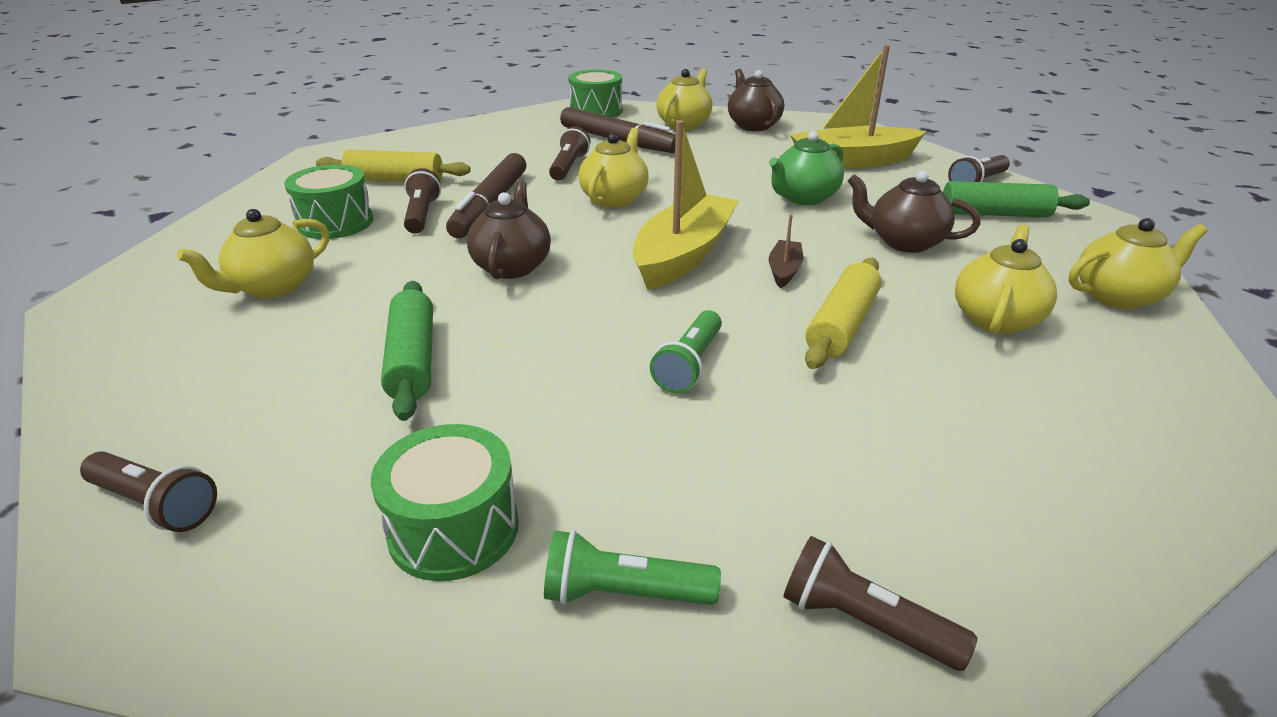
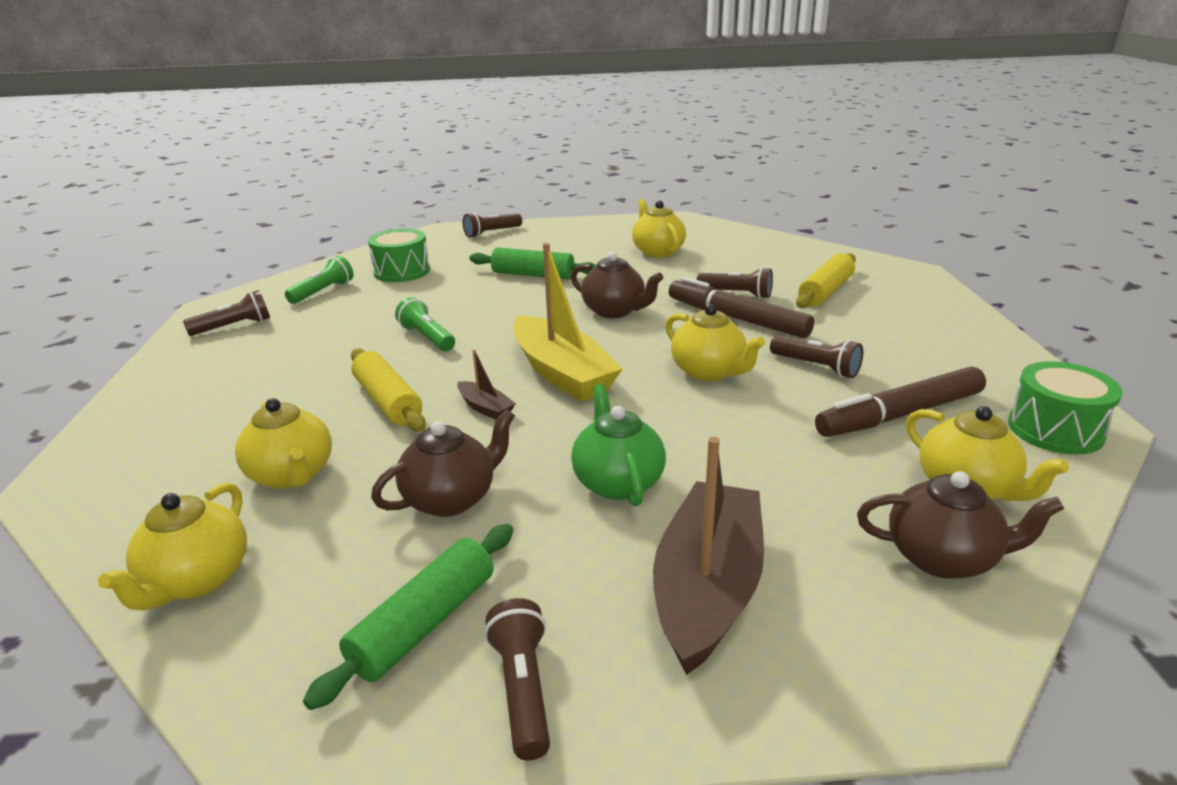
camera: 120 degrees right, 5 degrees down
green drum [284,164,373,239] -> none
yellow boat [790,45,927,169] -> brown boat [653,437,764,675]

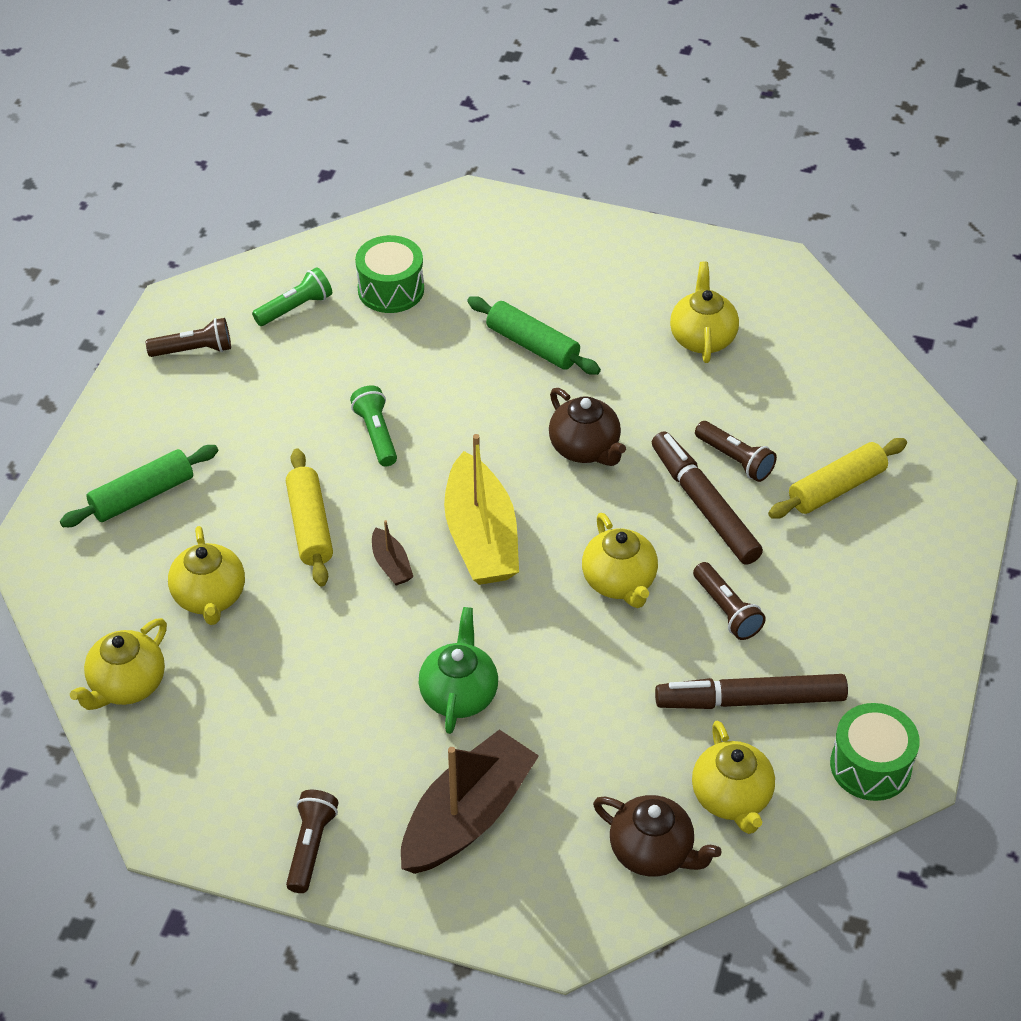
camera: 20 degrees right, 20 degrees up
green rolling pin [303,524,513,710] -> green rolling pin moved to [60,445,218,527]
brown teapot [371,409,515,517] -> none
brown flashlight [463,212,522,238] -> none

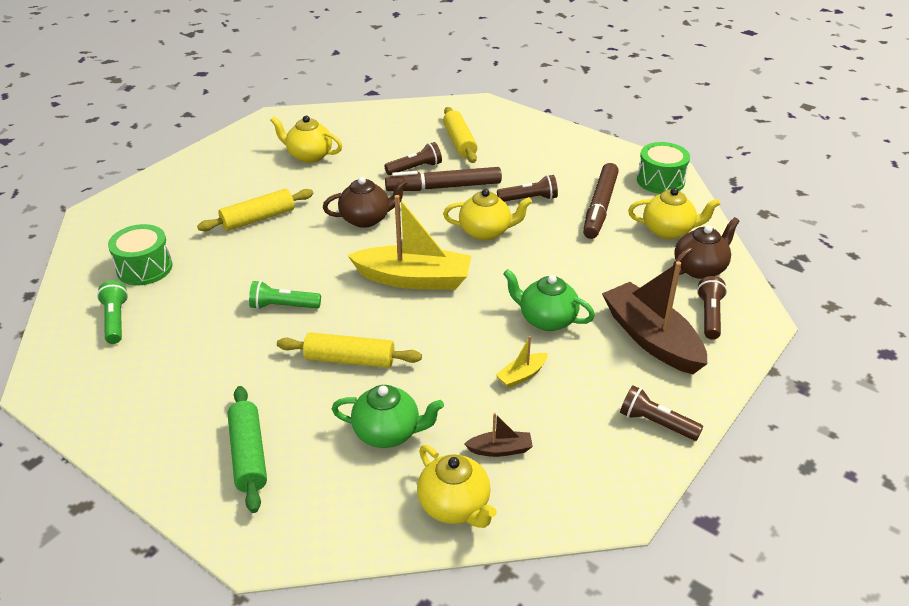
camera: 70 degrees left, 10 degrees down
brown flashlight [146,318,231,357] -> brown flashlight moved to [697,276,727,340]
yellow teapot [168,526,245,625] -> green teapot [332,385,444,448]
brown boat [372,520,413,585] -> brown boat moved to [464,413,533,457]
green rolling pin [467,296,601,375] -> yellow rolling pin [197,189,313,231]
none -> yellow boat [496,336,548,388]

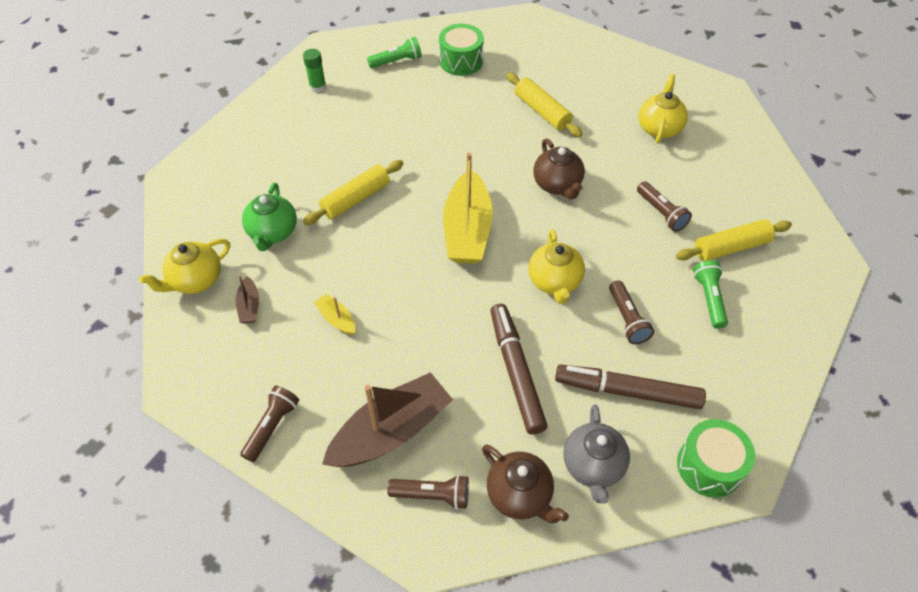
camera: 85 degrees right, 15 degrees up
green rolling pin [227,386,267,513] -> none
green flashlight [249,281,321,309] -> green flashlight moved to [694,260,728,329]
yellow rolling pin [277,332,422,368] -> yellow rolling pin turned 45 degrees clockwise [303,160,404,225]
brown marker [385,167,502,191] -> brown marker moved to [490,304,548,435]
green teapot [503,269,595,331] -> none
yellow teapot [628,188,720,239] -> grey teapot [563,405,630,504]
none -> green glue stick [303,49,326,93]

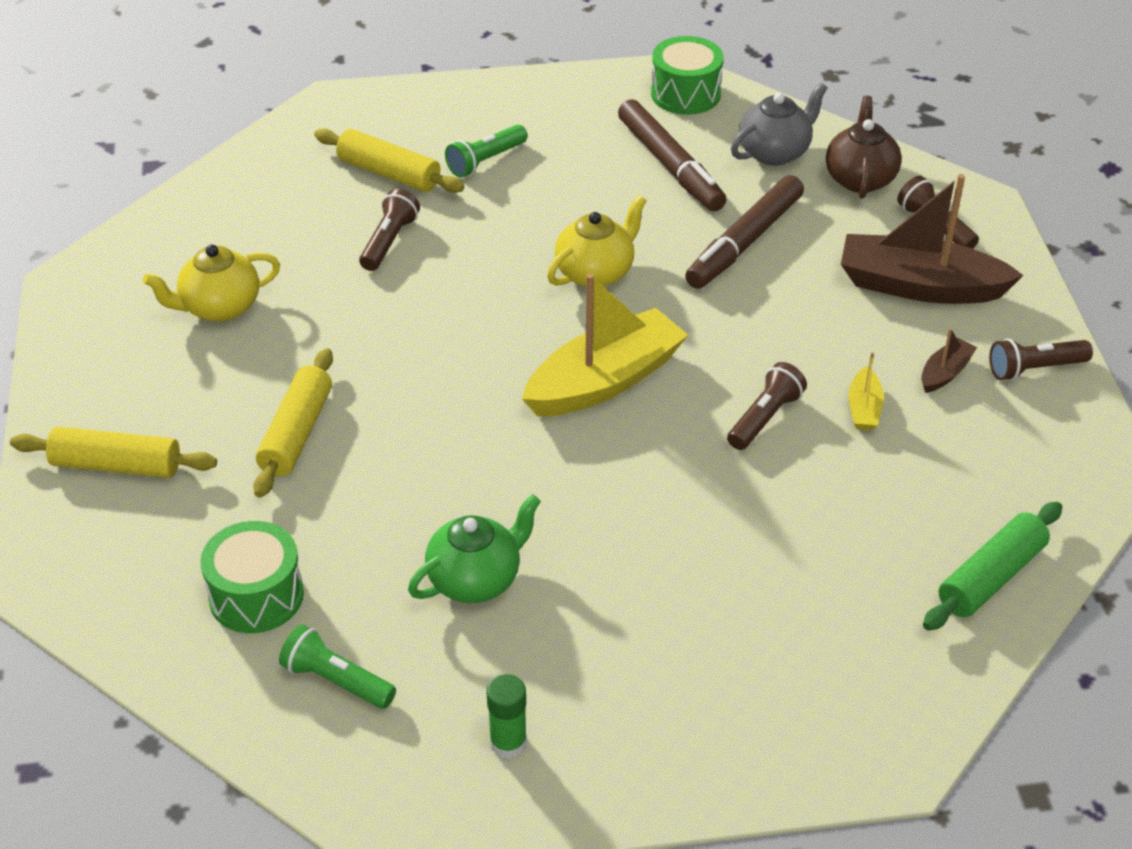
camera: 130 degrees left, 10 degrees down
yellow teapot [139,239,230,294] -> green rolling pin [923,502,1062,631]
brown boat [236,275,259,324] -> brown boat moved to [921,328,977,393]
green teapot [242,183,297,251] -> green teapot moved to [408,494,541,603]
yellow rolling pin [303,160,404,225] -> yellow rolling pin moved to [10,426,217,478]
brown teapot [533,139,585,199] -> none
brown flashlight [609,280,654,344] -> brown flashlight moved to [727,362,807,450]

